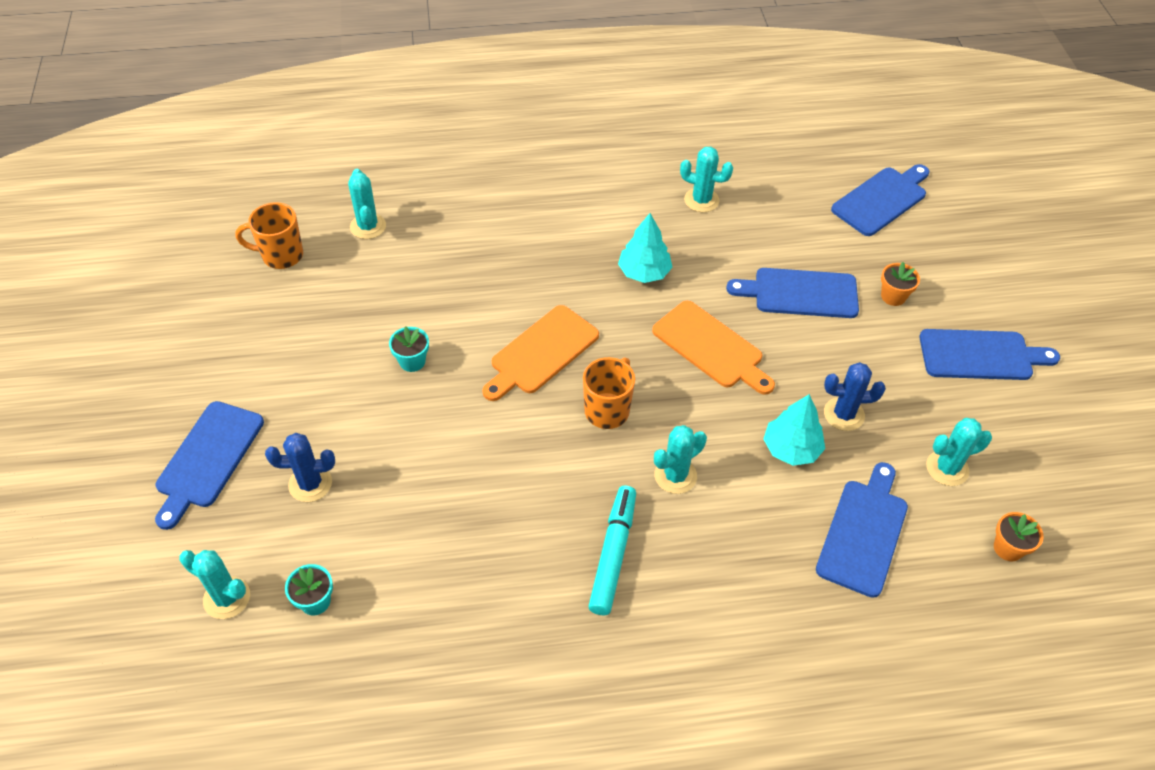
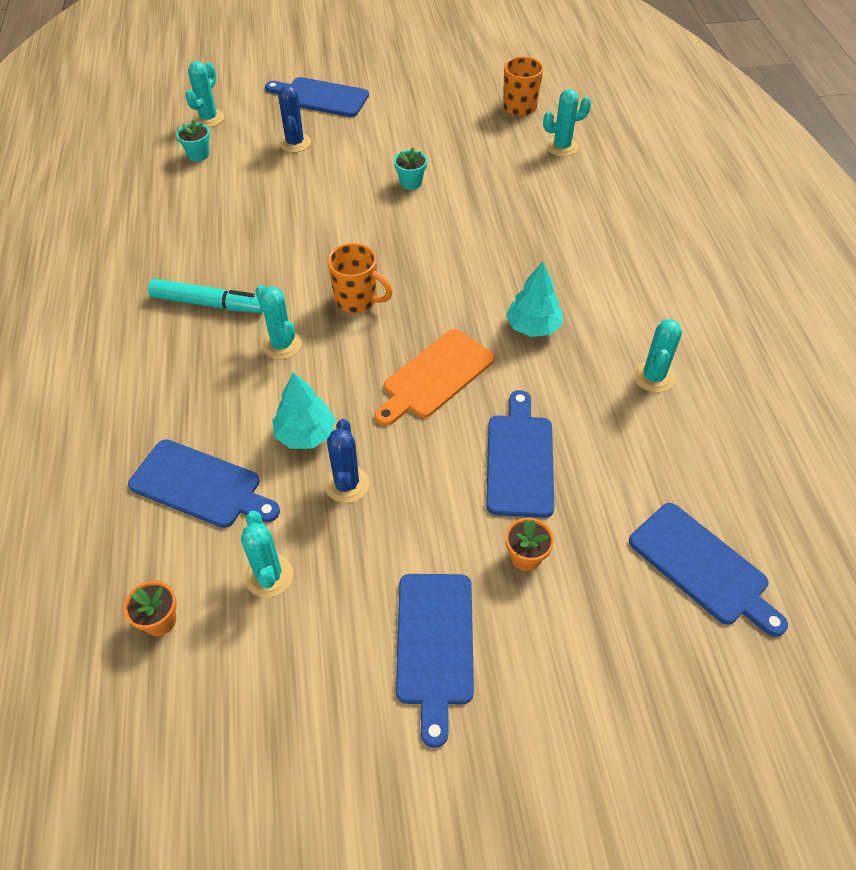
camera: 90 degrees right, 0 degrees up
orange cutting board [482,305,599,401] -> none

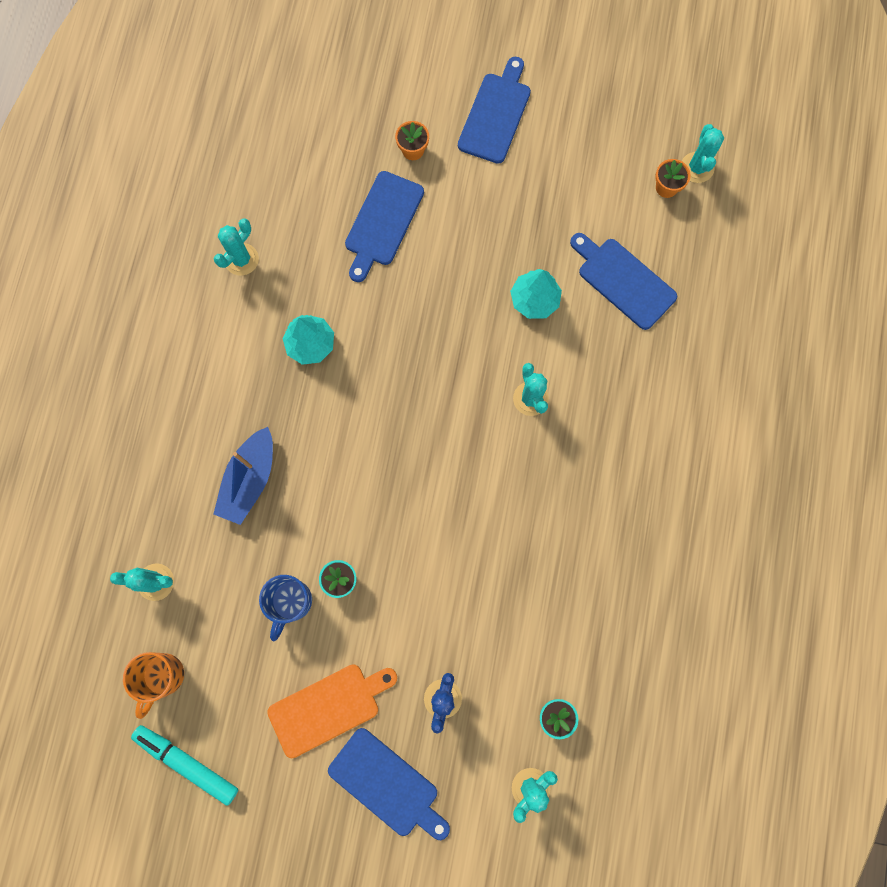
camera: 160 degrees left, 25 degrees up
turquoise marker [148,279,263,313] -> turquoise marker moved to [131,725,239,806]
turquoise cactus [241,511,293,598] -> turquoise cactus moved to [682,124,724,183]
blue cactus [324,419,369,503] -> none
orange mug [327,243,392,313] -> none
orange cutting board [374,329,495,426] -> orange cutting board moved to [267,665,397,758]
blue cutting board [629,503,788,637] -> none
none -> blue boat [214,427,273,525]
none -> blue mug [259,575,312,641]

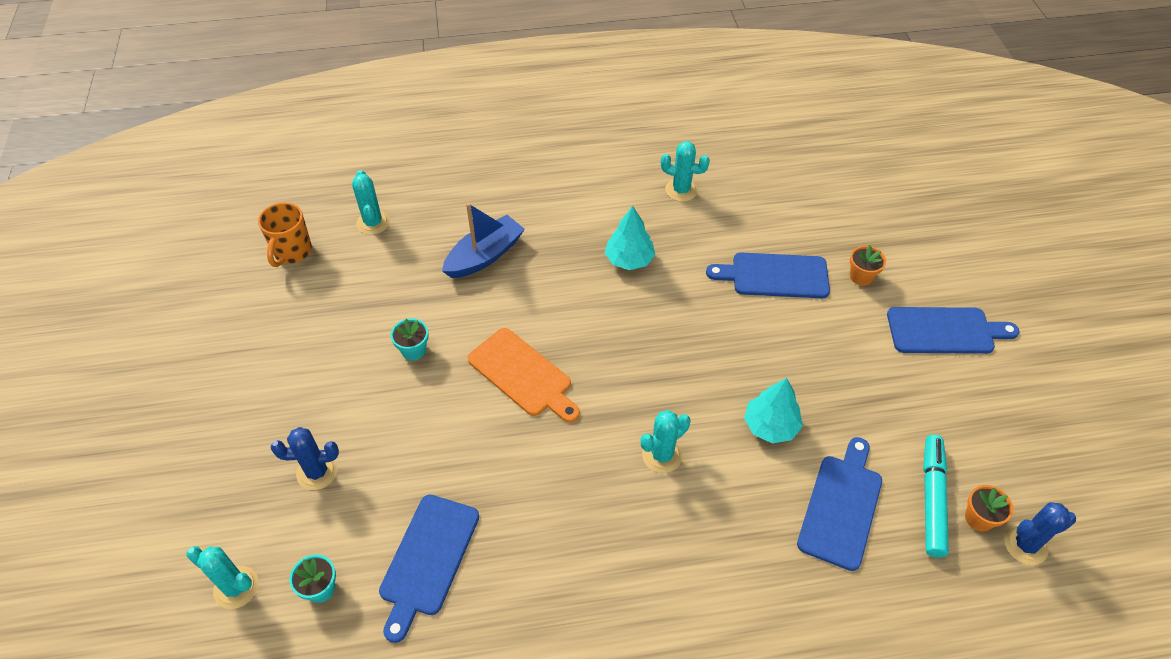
camera: 70 degrees right, 25 degrees down
orange mug [123,652,184,719] -> orange mug turned 75 degrees counterclockwise [258,202,312,267]
turquoise marker [131,725,239,806] -> turquoise marker moved to [923,435,949,558]
blue boat [214,427,273,525] -> blue boat turned 135 degrees clockwise [442,203,525,278]
blue mug [259,575,312,641] -> none
orange cutting board [267,665,397,758] -> orange cutting board moved to [467,328,580,422]
blue cutting board [328,728,450,840] -> blue cutting board moved to [379,495,479,643]
turquoise cactus [682,124,724,183] -> blue cactus [1004,502,1076,565]

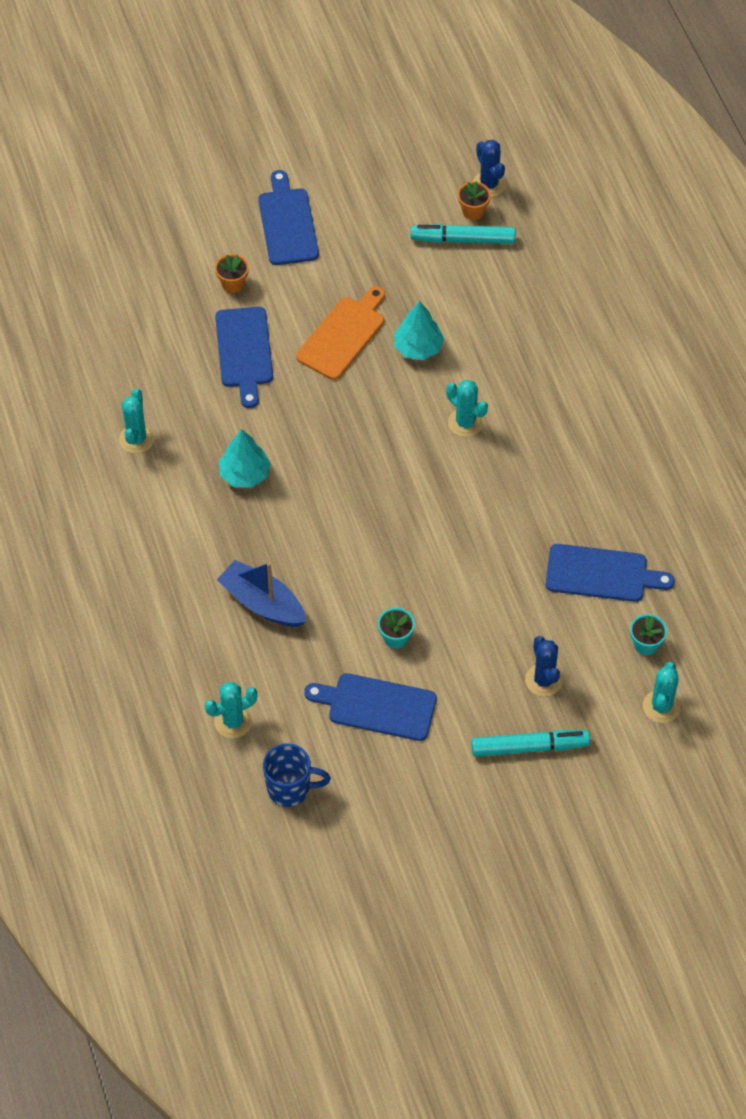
camera: 100 degrees left, 5 degrees up
orange mug [258,202,312,267] -> blue mug [263,743,331,807]
orange cutting board [467,328,580,422] -> orange cutting board moved to [296,286,385,380]
blue cutting board [797,437,882,571] -> blue cutting board moved to [304,673,437,741]
none -> turquoise marker [471,730,590,757]

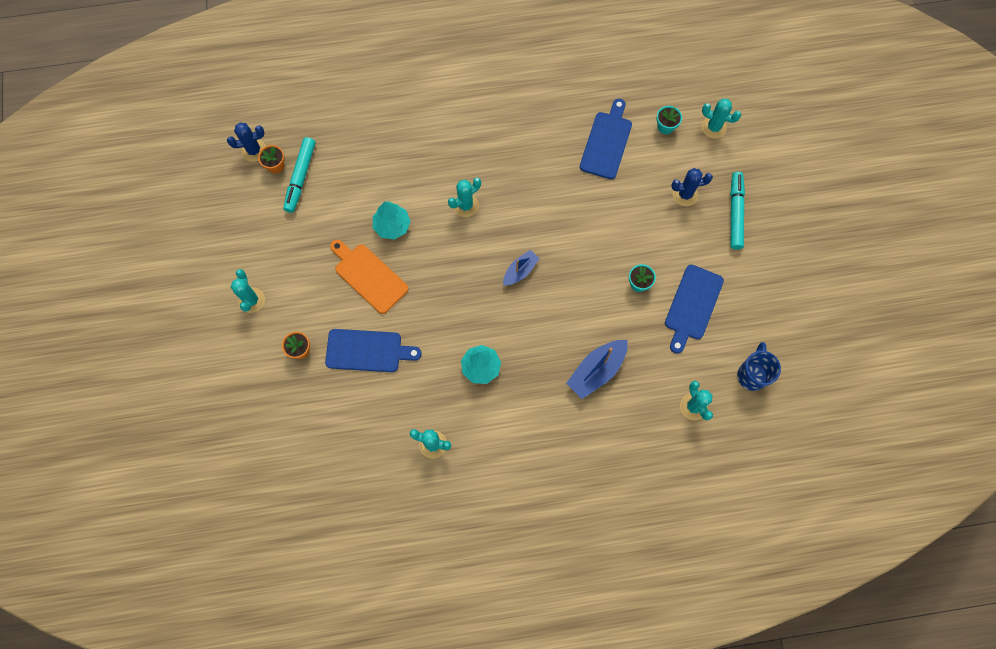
camera: 80 degrees left, 15 degrees up
blue cutting board [258,170,319,265] -> turquoise cactus [231,269,265,313]
none -> blue boat [503,250,540,286]

